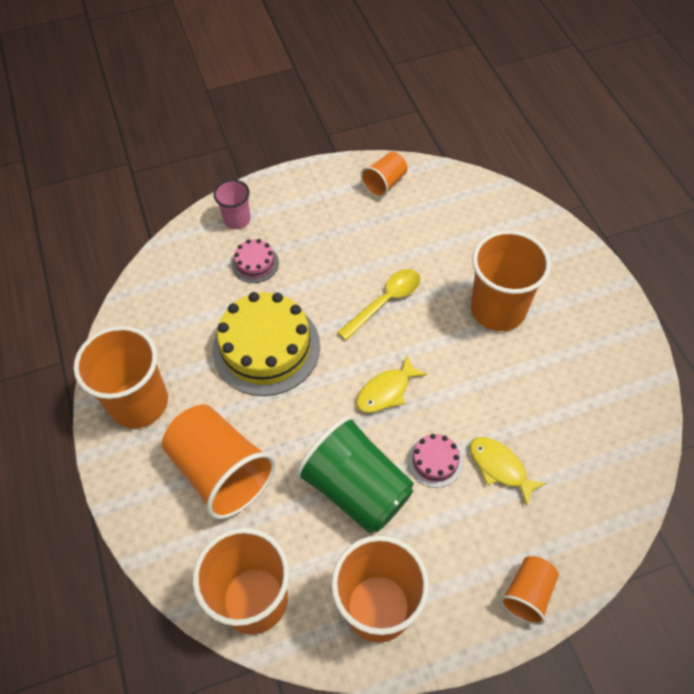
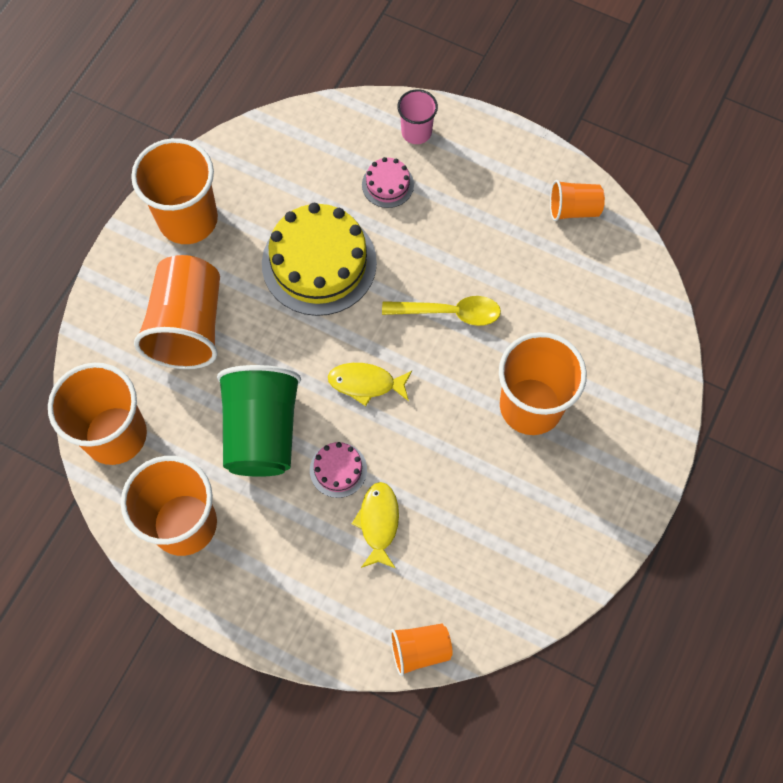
camera: 45 degrees right, 10 degrees up
orange cup [500,556,559,625] -> orange cup moved to [390,624,453,676]

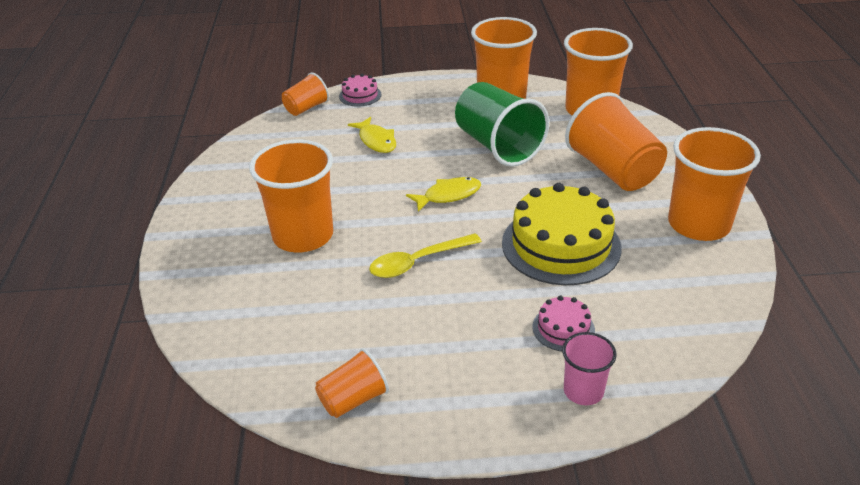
camera: 150 degrees right, 30 degrees down
pink cake [310,442,367,498] -> pink cake moved to [339,74,381,107]

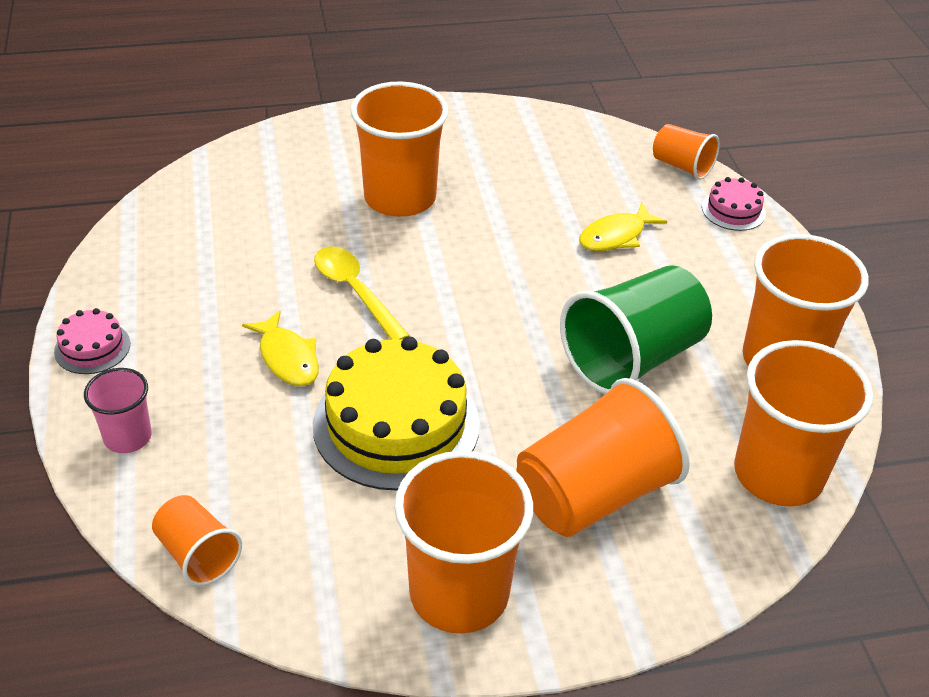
camera: 80 degrees right, 5 degrees up
orange cup [315,348,389,418] -> orange cup moved to [152,495,242,586]
yellow fish [406,177,481,212] -> yellow fish moved to [242,310,319,386]
pink cake [532,296,595,351] -> pink cake moved to [54,308,130,374]

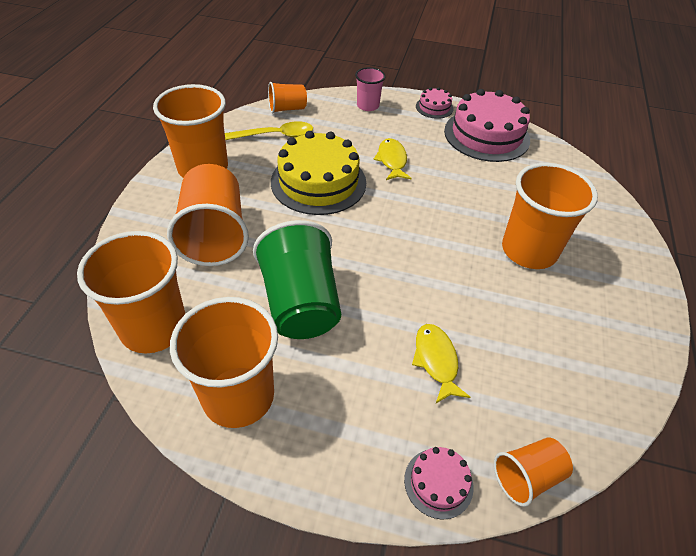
camera: 115 degrees right, 5 degrees up
yellow fish [242,310,319,386] -> yellow fish turned 90 degrees clockwise [373,138,411,180]
yellow spoon [314,246,410,340] -> yellow spoon moved to [225,121,313,140]
none -> pink cake [444,89,530,162]

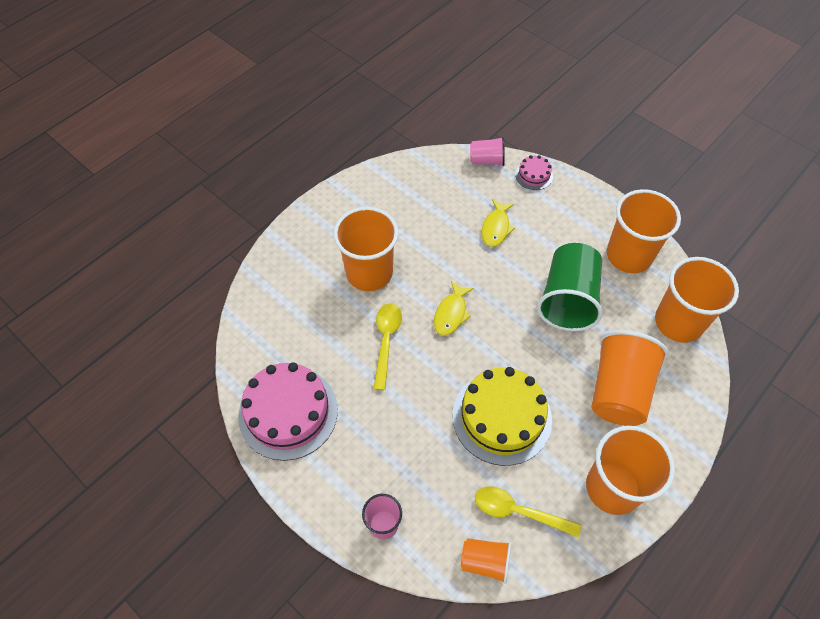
camera: 150 degrees left, 10 degrees up
yellow fish [373,138,411,180] -> yellow fish moved to [434,281,474,336]
pink cake [416,87,454,119] -> none
orange cup [494,437,573,507] -> pink cup [470,137,505,166]
none -> yellow spoon [373,303,402,390]

